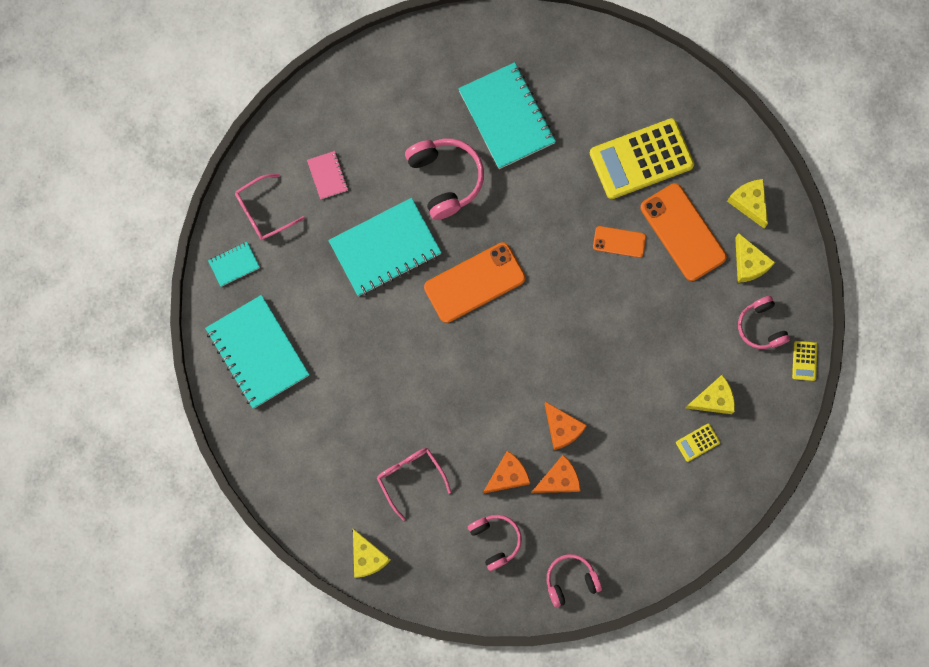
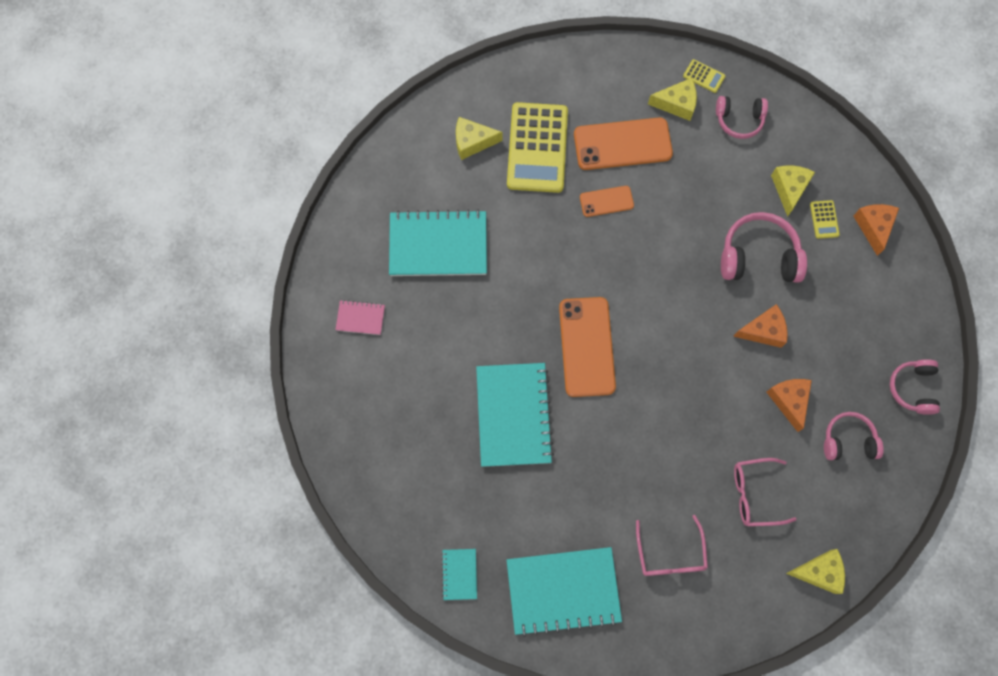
camera: 65 degrees left, 5 degrees down
pink glasses [235,174,305,240] -> pink glasses moved to [636,515,708,576]
pink notebook [307,151,348,199] -> pink notebook moved to [335,300,385,335]
pink headphones [405,139,484,220] -> pink headphones moved to [721,212,807,283]
orange cheese [532,455,581,493] -> orange cheese moved to [853,204,899,256]
orange phone [593,226,646,258] -> orange phone turned 45 degrees clockwise [580,186,634,217]
yellow cheese [727,179,768,228] -> yellow cheese moved to [456,117,502,160]
yellow calculator [792,341,818,381] -> yellow calculator moved to [683,59,725,93]

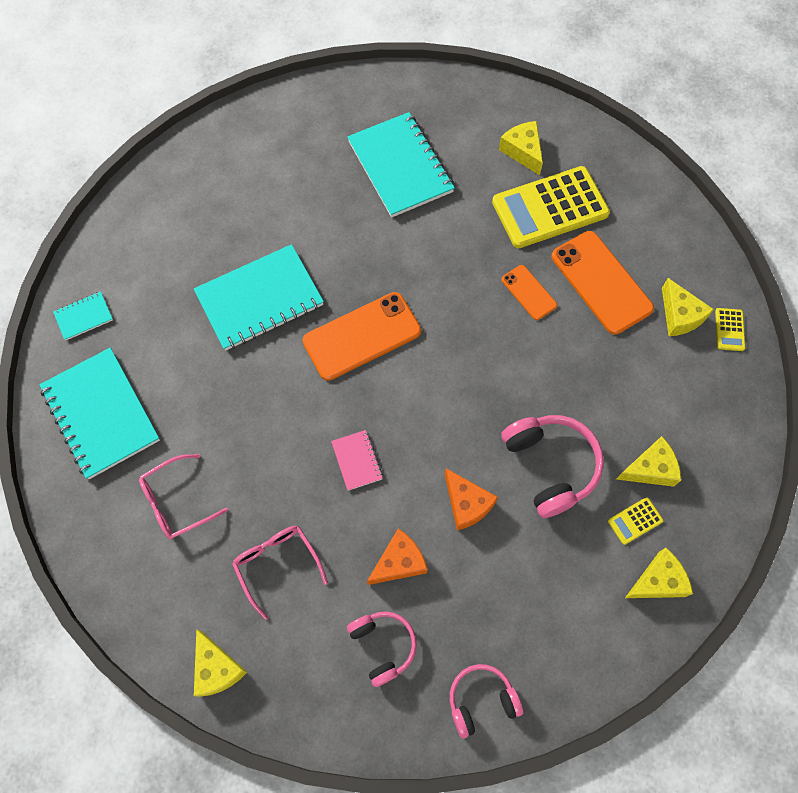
camera: 65 degrees right, 5 degrees down
pink notebook [335,300,385,335] -> pink notebook moved to [331,430,383,491]
pink headphones [716,96,768,139] -> none
orange cheese [853,204,899,256] -> yellow cheese [625,548,693,598]

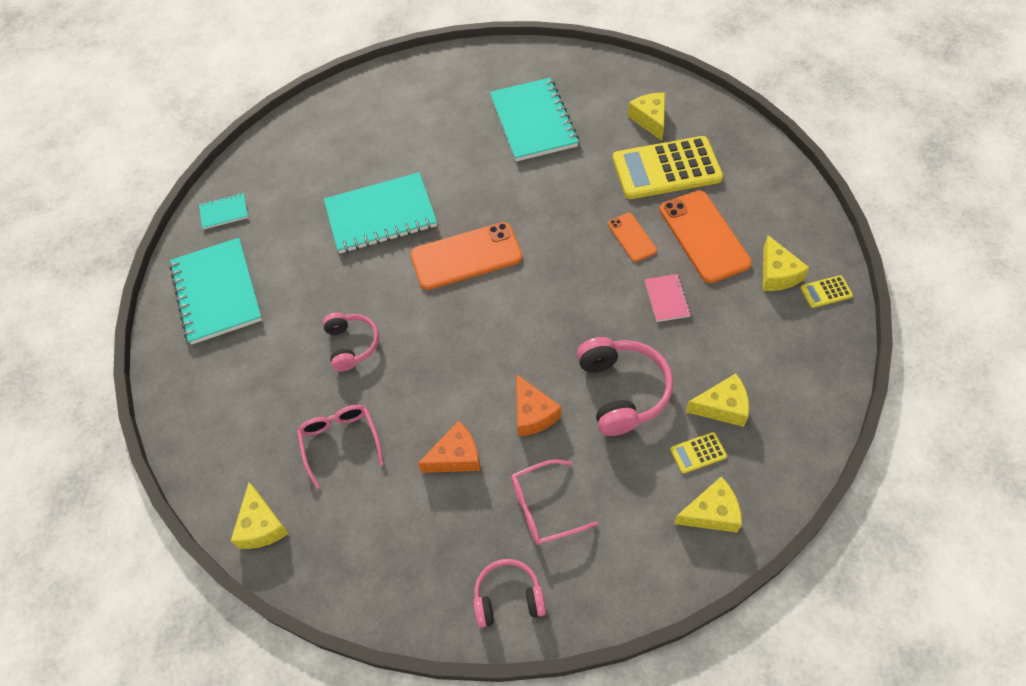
camera: 15 degrees right, 10 degrees down
pink glasses [139,454,228,540] -> pink glasses moved to [511,460,598,545]
pink notebook [331,430,383,491] -> pink notebook moved to [645,274,691,322]
pink headphones [347,611,417,687] -> pink headphones moved to [323,313,379,372]
yellow calculator [715,308,745,351] -> yellow calculator turned 60 degrees clockwise [800,275,853,308]

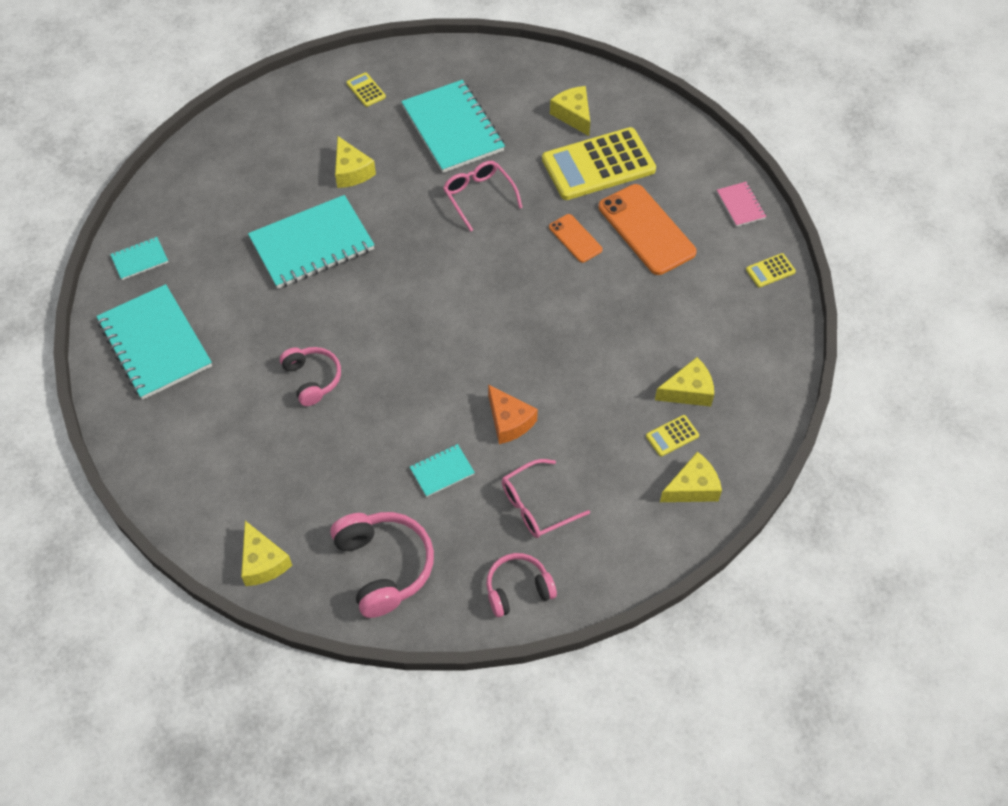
camera: 15 degrees left, 0 degrees up
pink glasses [297,405,384,489] -> pink glasses moved to [443,161,523,232]
orange phone [410,222,522,290] -> none
orange cheese [418,421,480,473] -> turquoise notebook [410,444,475,497]
pink headphones [577,337,673,436] -> pink headphones moved to [330,512,434,618]
pink notebook [645,274,691,322] -> pink notebook moved to [717,182,767,227]
yellow cheese [763,235,809,291] -> yellow cheese moved to [335,136,376,188]
none -> yellow calculator [346,72,386,107]

